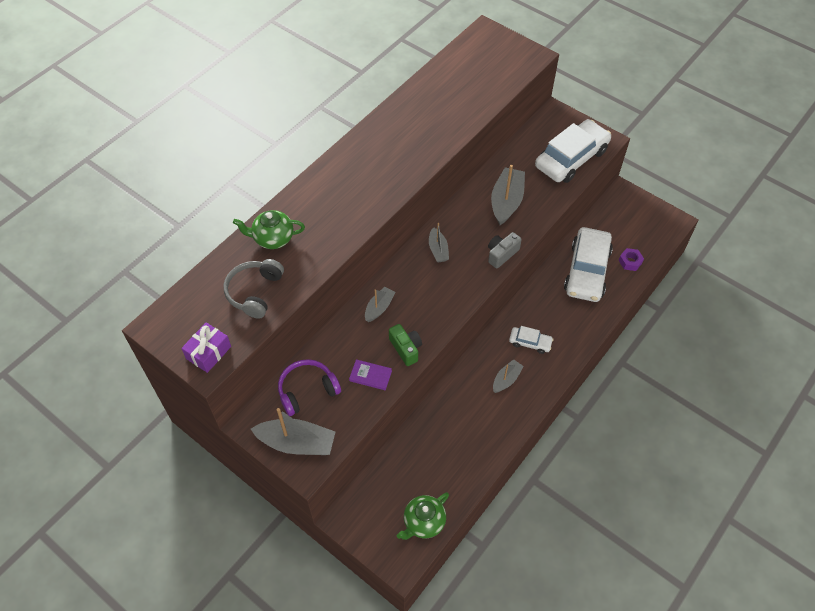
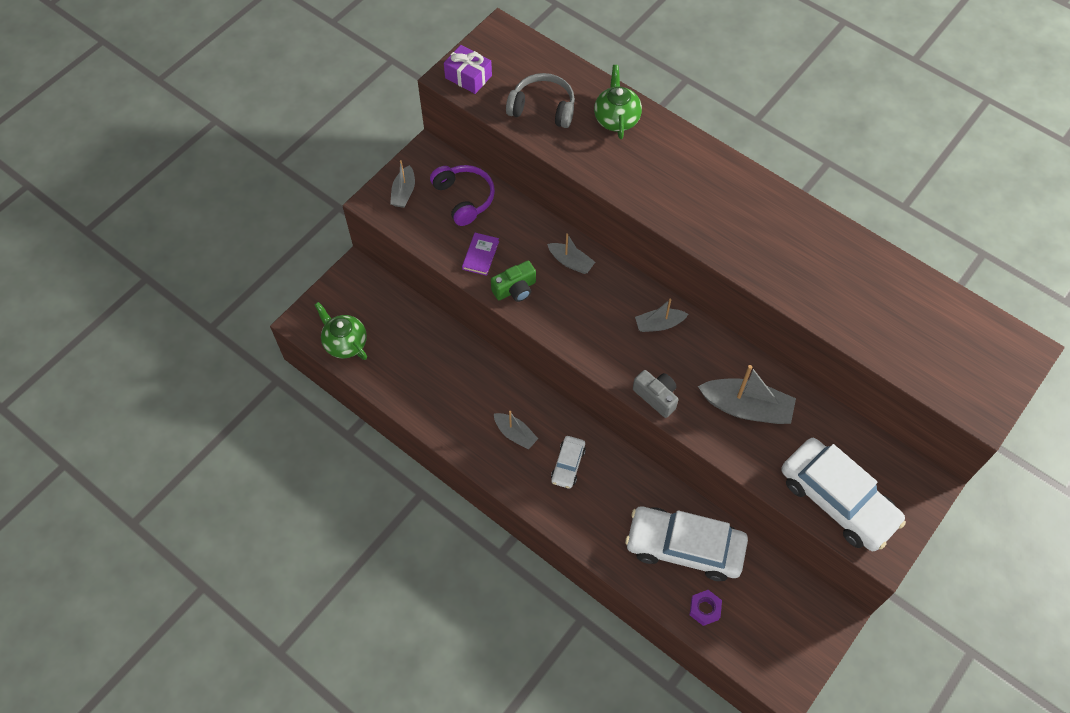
camera: 90 degrees right, 5 degrees up
grey boat [251,408,335,455] -> grey boat [390,160,415,208], size x0.58

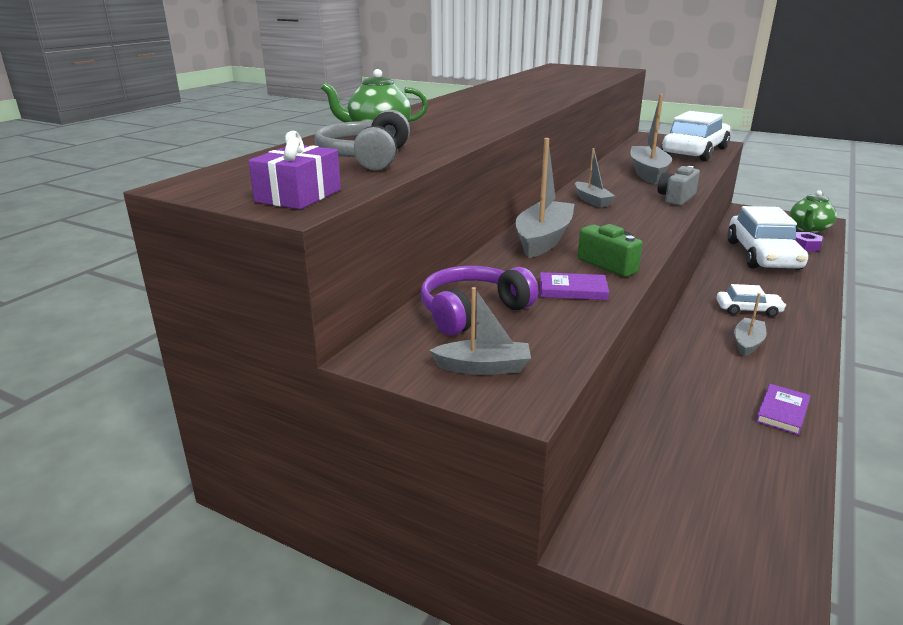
camera: 100 degrees left, 35 degrees down
green teapot [315,302,367,360] -> green teapot moved to [790,190,837,233]
grey boat [547,233,595,274] -> grey boat [515,138,575,258], size x1.73
none -> purple book [756,384,811,435]

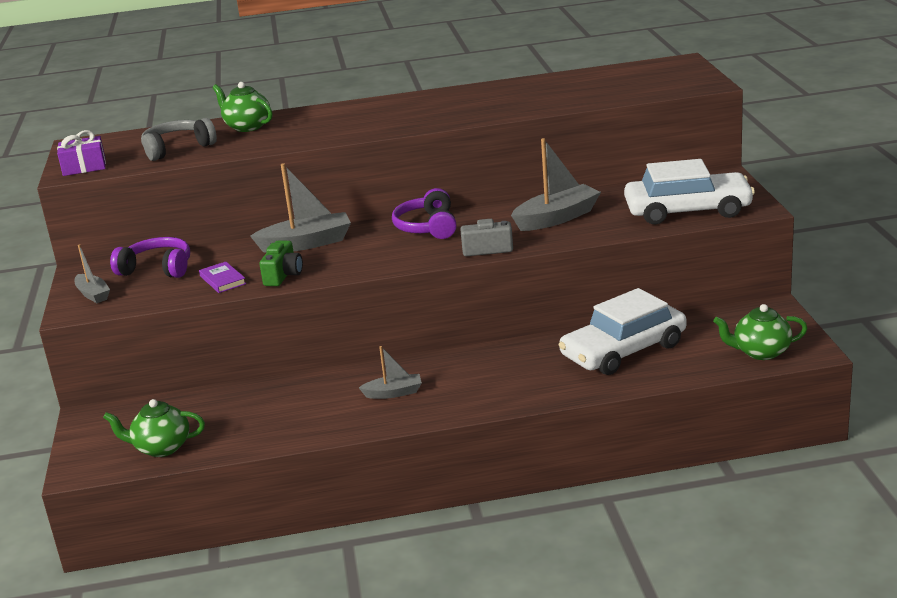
camera: 55 degrees right, 0 degrees up
grey boat [575,148,615,208] -> purple headphones [392,188,457,239]
white car [717,284,786,317] -> none
purple book [756,384,811,435] -> none
purple nut [795,232,823,251] -> none
none -> green teapot [103,399,205,457]

